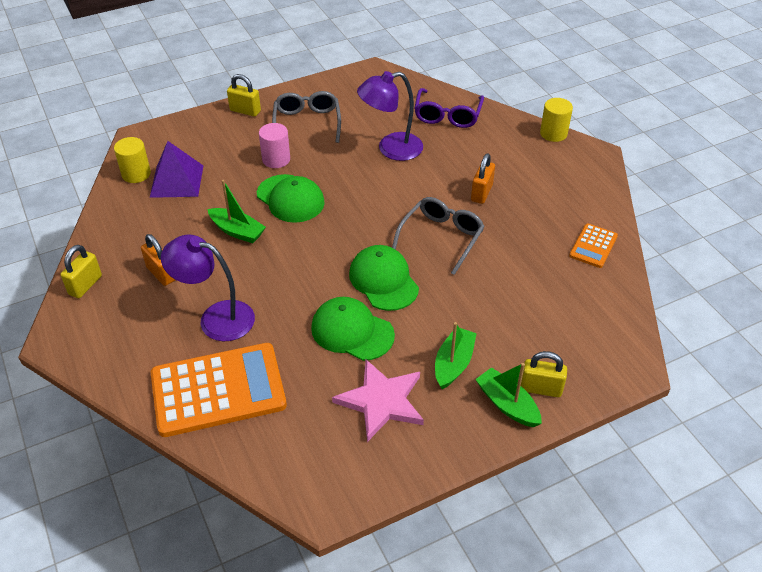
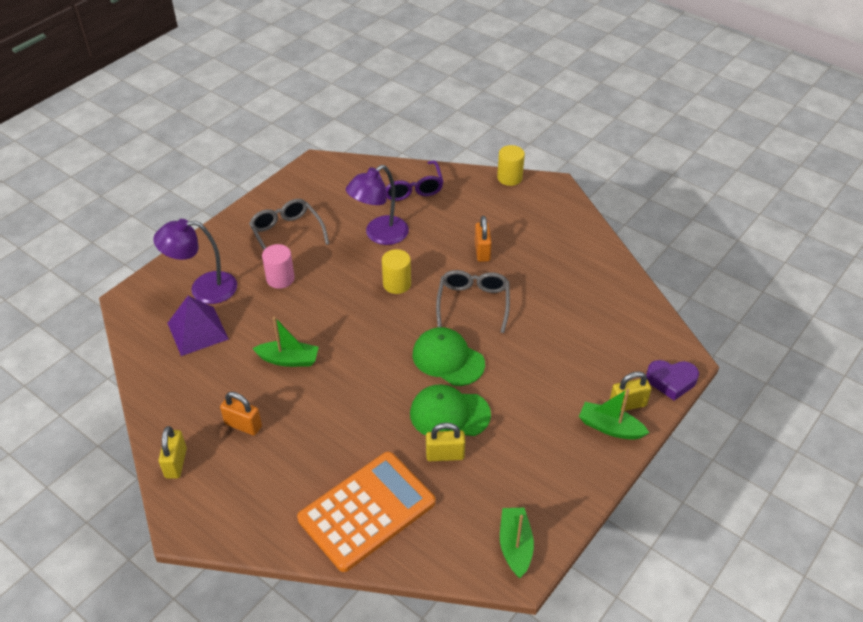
camera: 25 degrees left, 0 degrees up
yellow cylinder [114,137,151,183] -> yellow cylinder moved to [382,249,411,294]
purple lamp [161,234,255,341] -> purple lamp moved to [153,219,237,304]
yellow padlock [227,74,261,117] -> yellow padlock moved to [426,423,465,461]
green cap [257,174,325,223] -> none
pink star [332,360,424,442] -> none
green boat [435,322,477,389] -> green boat moved to [500,508,534,578]
orange calculator [569,223,618,268] -> none
none -> purple heart [646,360,699,401]

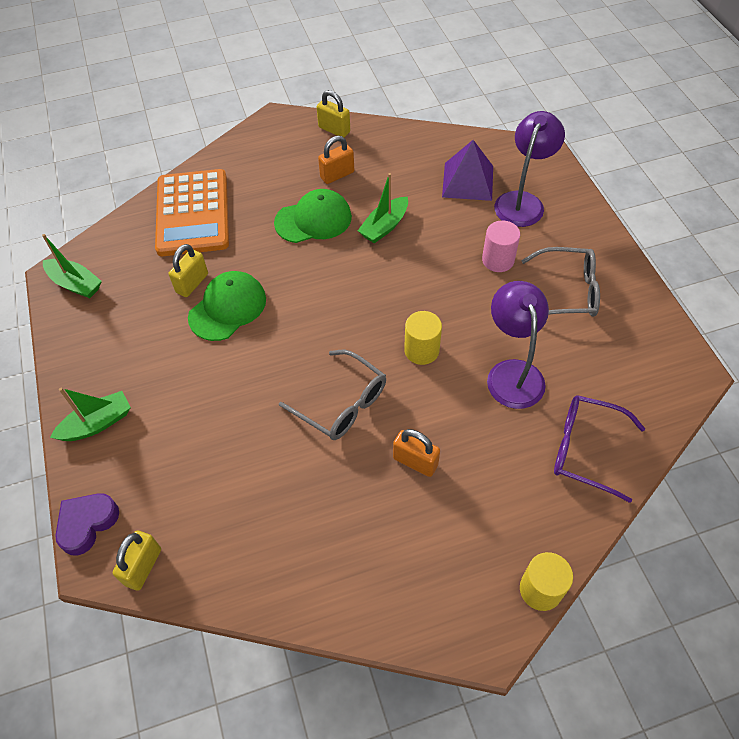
camera: 125 degrees right, 10 degrees up
green cap [413,327,485,386] -> green cap moved to [274,189,352,243]
yellow padlock [610,371,652,411] -> yellow padlock moved to [113,531,161,591]

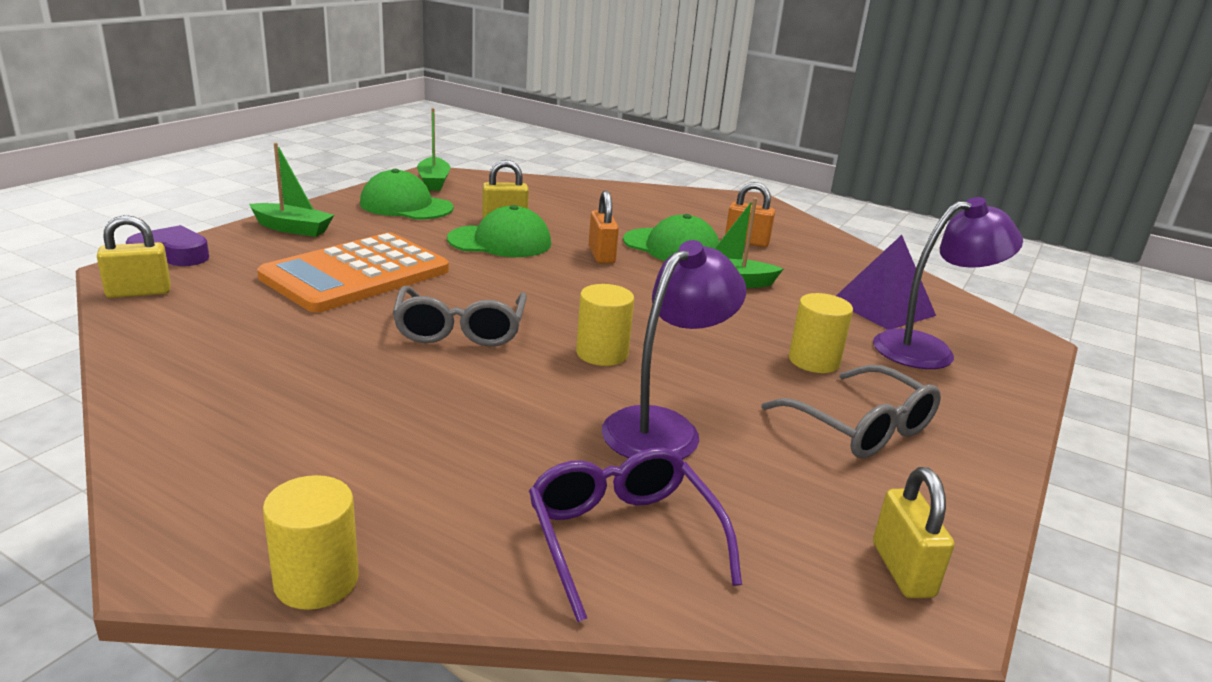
camera: 45 degrees right, 30 degrees down
orange calculator [155,169,229,256] -> orange calculator moved to [257,233,449,313]
yellow padlock [317,90,350,137] -> yellow padlock moved to [873,467,954,598]
orange padlock [393,429,440,477] -> orange padlock moved to [589,191,619,263]
pink cylinder [482,221,520,272] -> yellow cylinder [789,293,853,373]
none -> green cap [360,169,454,220]

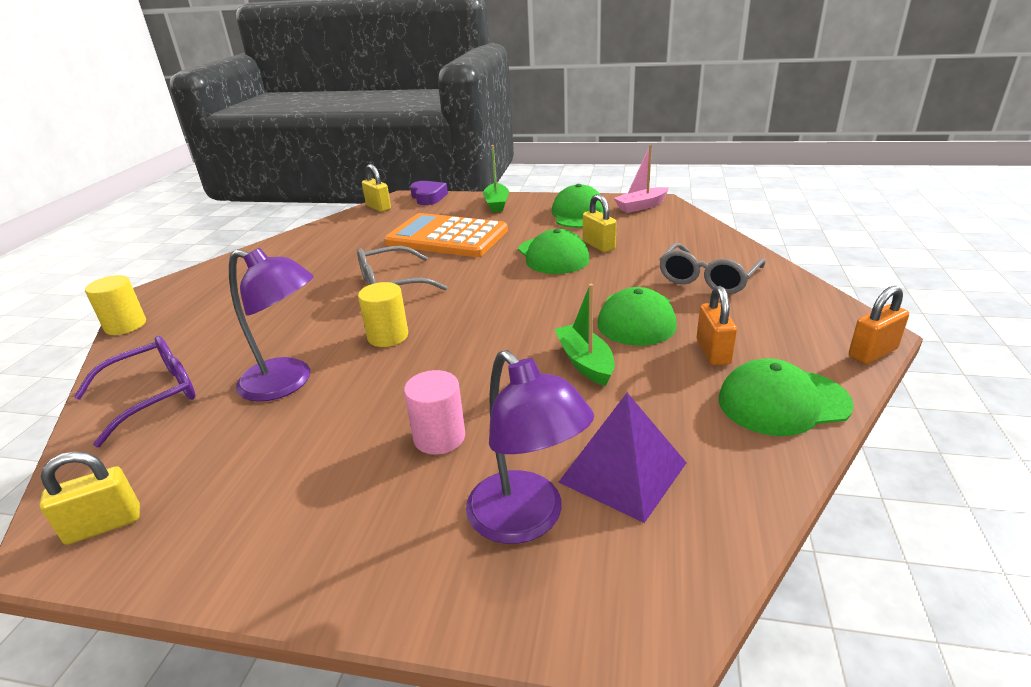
camera: 75 degrees right, 5 degrees up
green boat [417,108,450,191] -> pink boat [614,145,669,213]
orange padlock [589,191,619,263] -> orange padlock moved to [849,286,909,364]
grey glasses [761,365,941,458] -> grey glasses moved to [659,243,766,294]
yellow cylinder [789,293,853,373] -> pink cylinder [404,370,465,455]
none -> green cap [719,358,854,436]

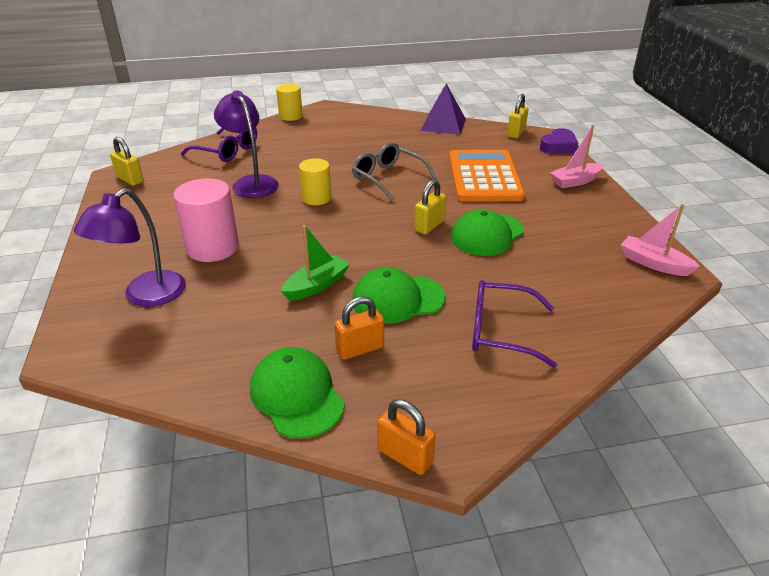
camera: 65 degrees right, 5 degrees up
purple lamp [229,248,314,402] -> purple lamp turned 150 degrees clockwise [214,90,279,198]
pink cylinder [404,370,465,455] -> pink cylinder [173,178,239,262], size x1.56
green boat [483,145,509,212] -> pink boat [550,125,604,188]
green cap [552,184,603,228] -> none
purple pyramid [558,393,687,523] -> purple pyramid moved to [421,83,466,135]
yellow padlock [583,194,617,252] -> yellow padlock moved to [414,179,446,234]
grey glasses [659,243,766,294] -> purple glasses [472,280,557,368]

